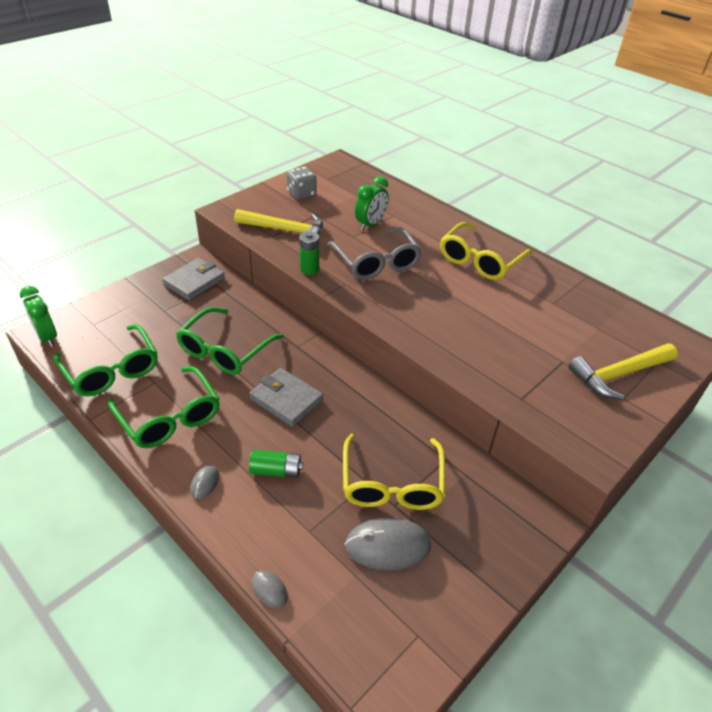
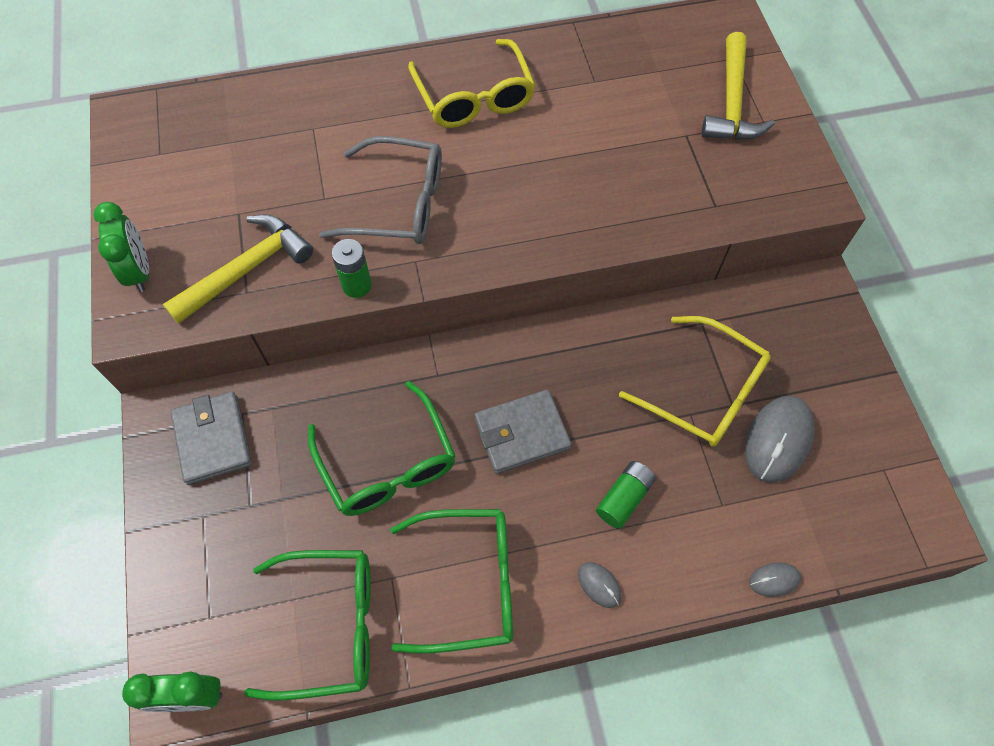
camera: 55 degrees left, 20 degrees up
grey dice [287,167,316,200] -> none
green clock [355,176,389,230] -> green clock moved to [94,202,149,292]

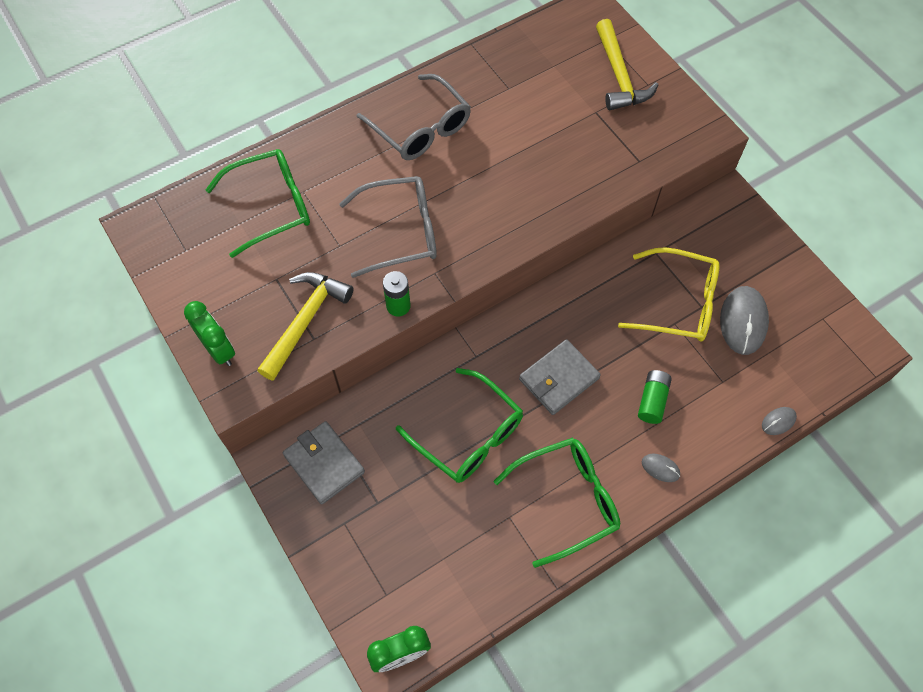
camera: 20 degrees left, 0 degrees up
green glasses [244,550,371,700] -> green glasses moved to [205,149,310,258]
yellow glasses [408,39,535,128] -> grey glasses [357,74,471,160]

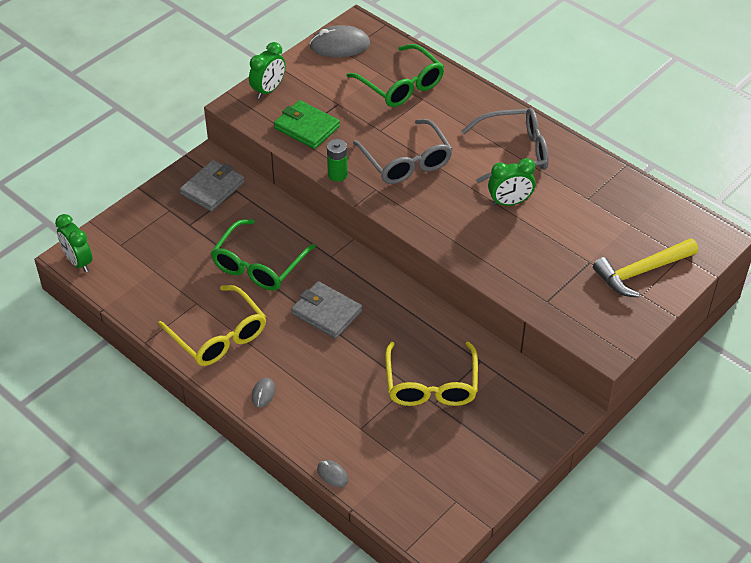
camera: 75 degrees right, 15 degrees down
yellow hammer [257,272,354,381] -> green wallet [274,100,340,149]
grey glasses [357,74,471,160] -> grey glasses turned 135 degrees counterclockwise [462,108,549,183]
green glasses [493,438,620,568] -> yellow glasses [158,285,266,366]
green battery [638,370,672,424] -> none
grey mouse [720,286,769,355] -> grey mouse moved to [309,25,370,57]
none -> green clock [488,158,535,206]

